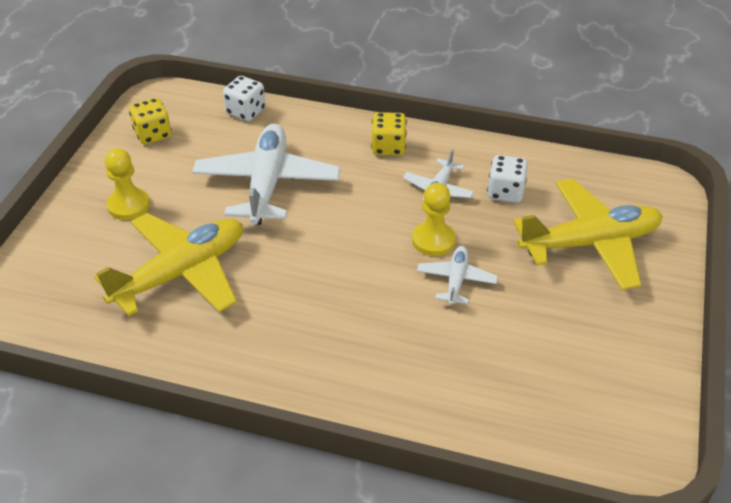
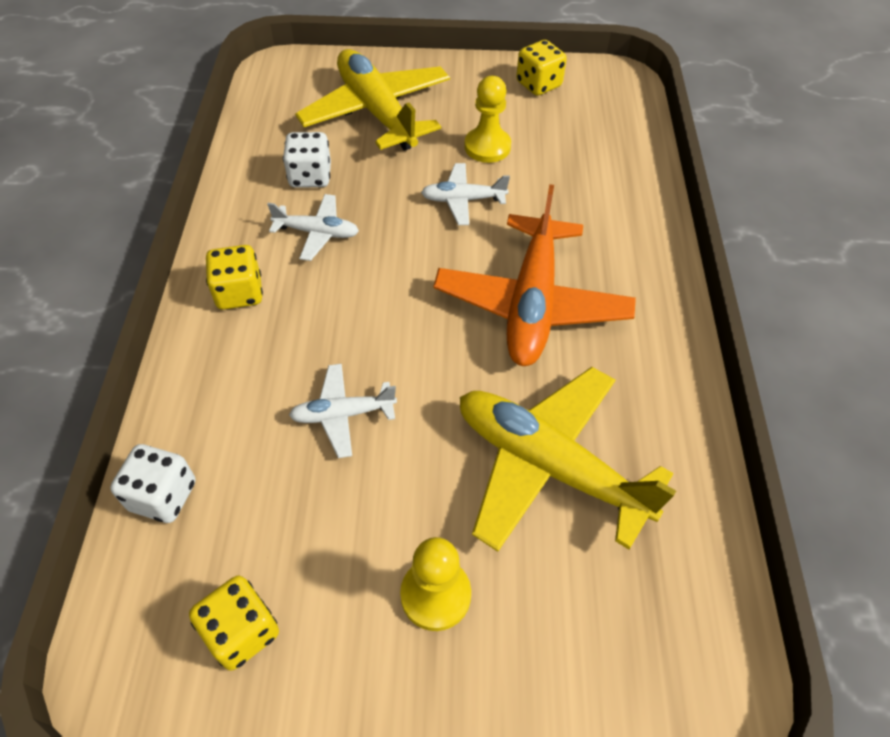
camera: 105 degrees left, 10 degrees up
white plane [192,124,340,225] -> white plane [289,364,397,458], size x0.49
yellow pawn [412,183,456,256] -> yellow pawn moved to [464,76,511,163]
none -> orange plane [434,184,636,366]
none -> yellow dice [516,40,567,96]

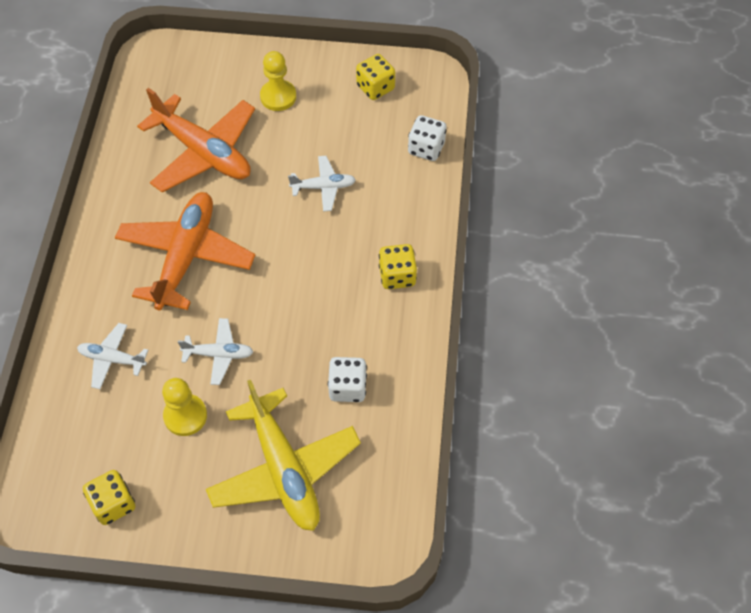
camera: 175 degrees left, 5 degrees up
white plane [267,194,359,261] -> white plane moved to [77,323,148,389]
yellow plane [460,367,676,552] -> orange plane [137,88,255,192]

